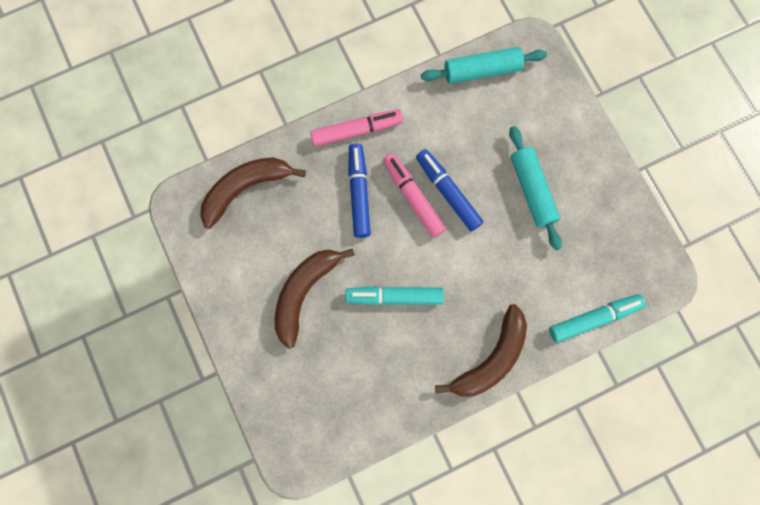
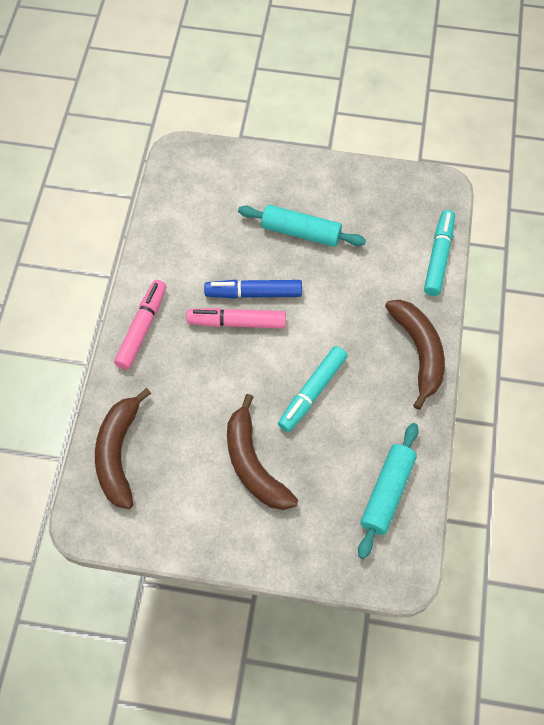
camera: 55 degrees left, 15 degrees down
blue marker [348,143,371,238] -> none
turquoise rolling pin [421,47,547,84] -> turquoise rolling pin moved to [358,423,419,559]

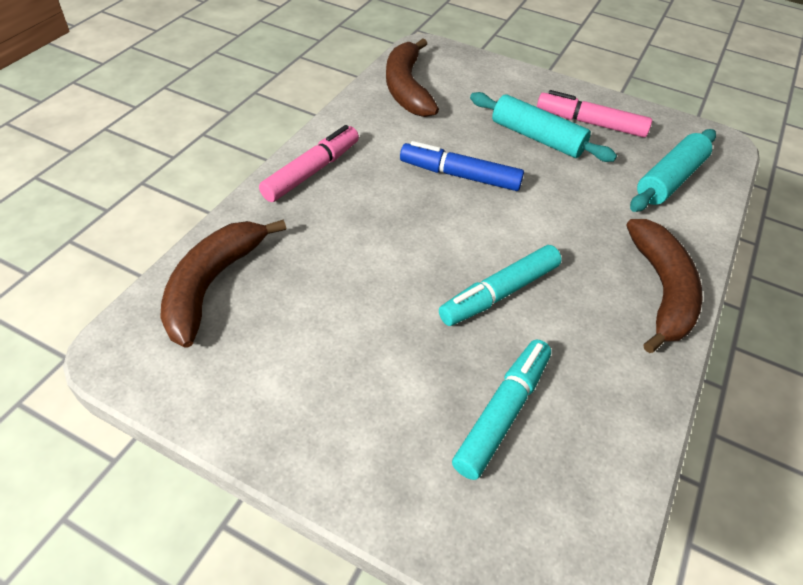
camera: 15 degrees right, 15 degrees down
pink marker [186,308,286,328] -> pink marker moved to [537,90,652,137]
brown banana [227,394,298,510] -> brown banana moved to [386,38,439,117]
turquoise rolling pin [358,423,419,559] -> turquoise rolling pin moved to [630,129,716,212]
turquoise marker [424,210,455,296] -> turquoise marker moved to [452,340,551,480]

